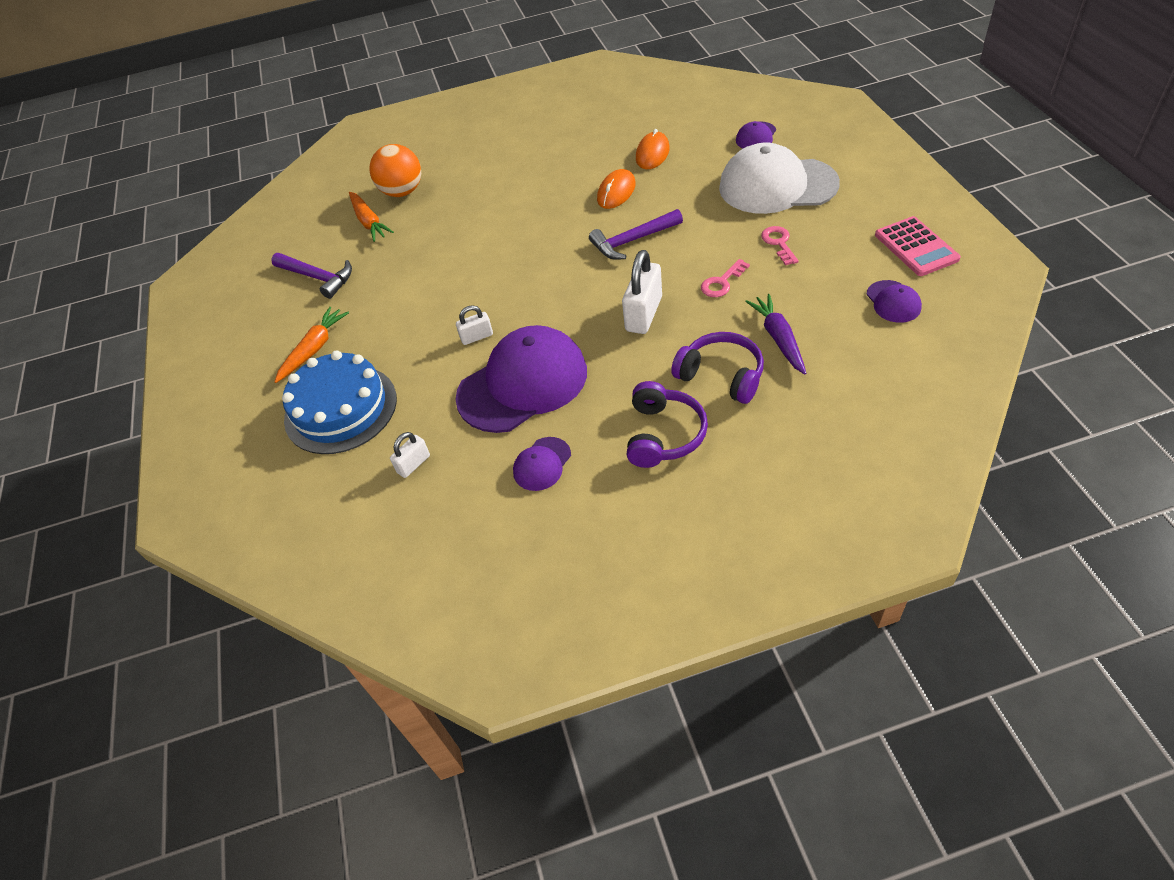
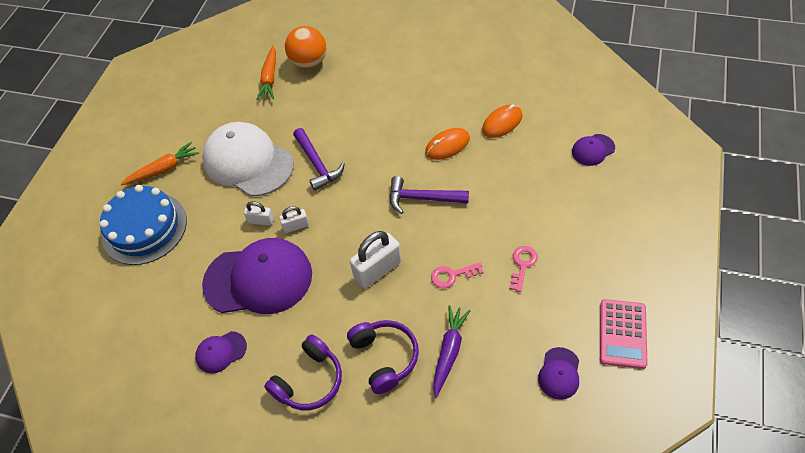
camera: 30 degrees right, 5 degrees up
purple hammer [271,253,352,299] -> purple hammer moved to [293,128,345,191]
white padlock [390,432,430,478] -> white padlock moved to [279,206,309,233]
white cap [719,143,840,214] -> white cap moved to [202,122,294,196]

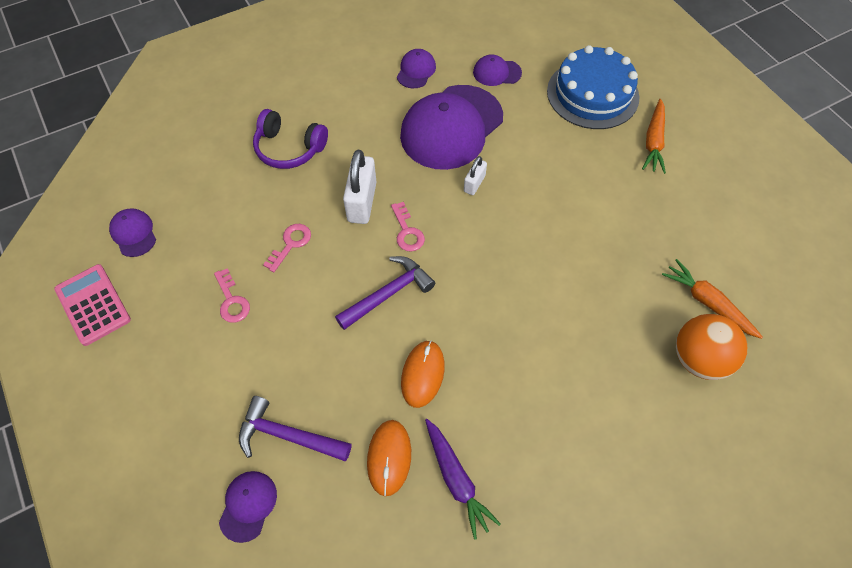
camera: 130 degrees right, 5 degrees up
white cap [202,122,294,196] -> none
white padlock [244,201,274,226] -> none
purple headphones [264,335,342,410] -> none
purple hammer [293,128,345,191] -> purple hammer moved to [239,396,352,461]
purple carrot [433,305,471,398] -> purple carrot moved to [425,419,501,540]
none -> pink key [391,202,425,251]
none -> purple cap [473,54,522,86]

